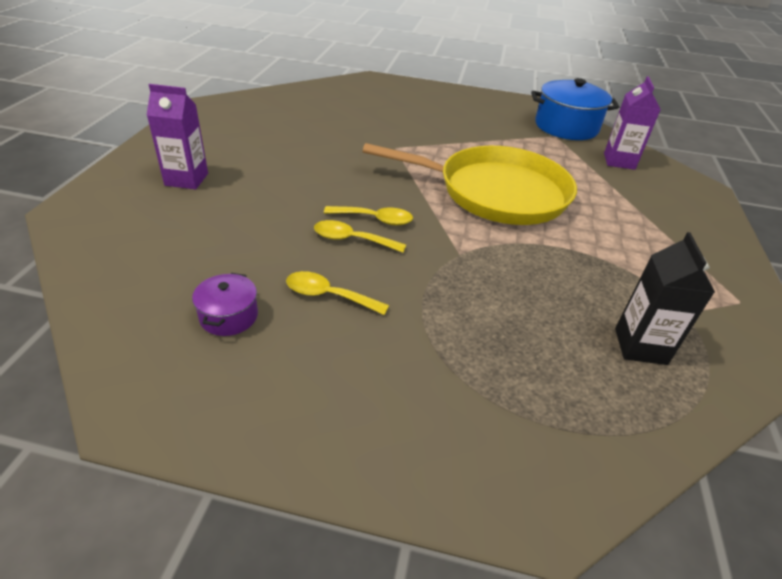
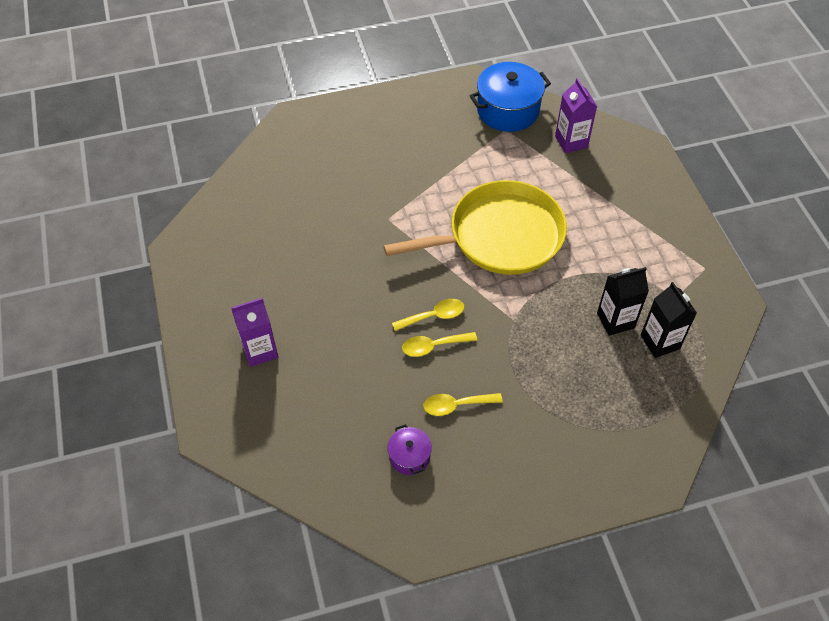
camera: 25 degrees left, 15 degrees up
none -> black carton [597,267,649,336]

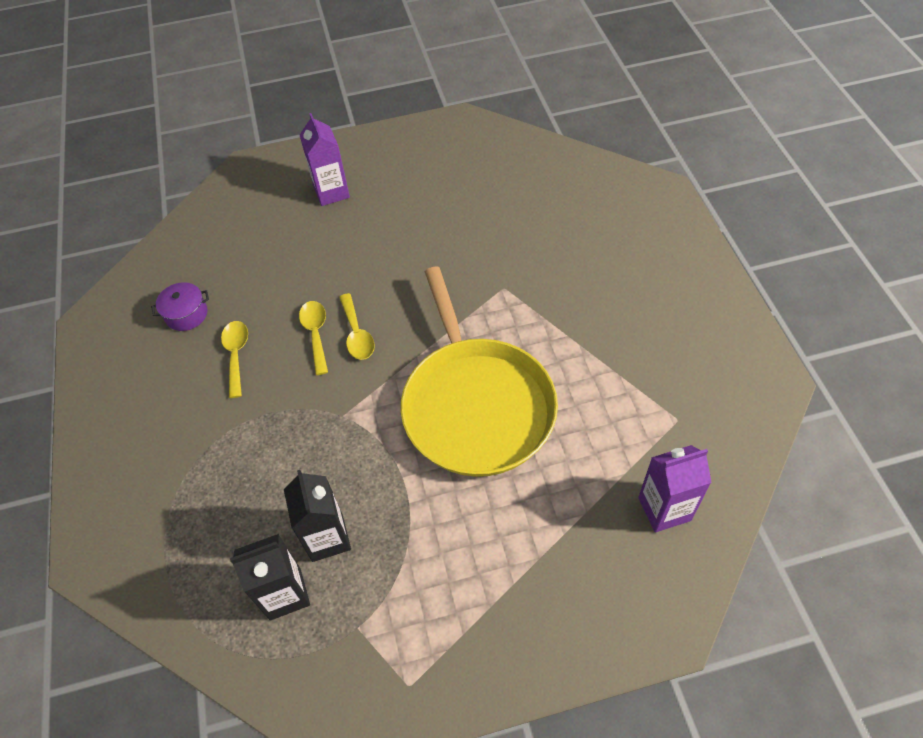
camera: 95 degrees right, 0 degrees up
blue pot [470,62,551,132] -> none

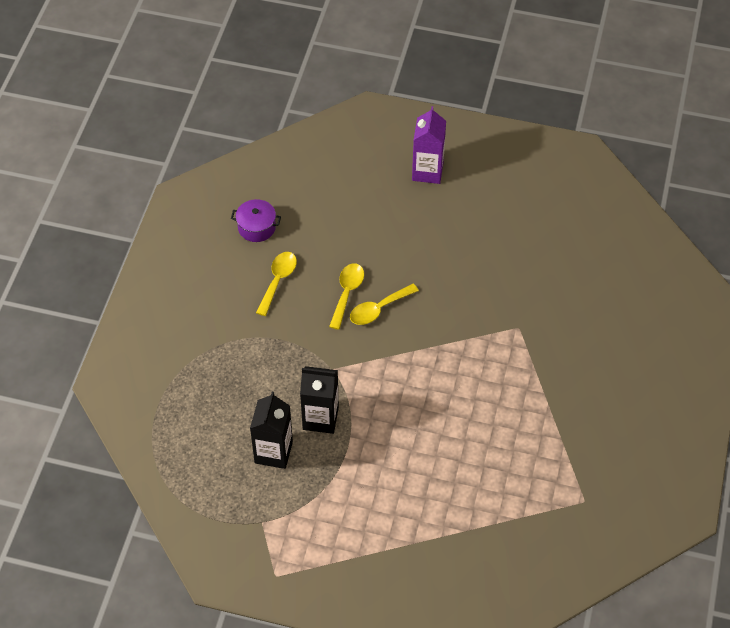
camera: 25 degrees right, 0 degrees up
black carton [230,534,310,621] -> black carton moved to [300,366,339,434]
yellow spoon [339,293,375,360] -> yellow spoon turned 45 degrees clockwise [350,283,419,325]
yellow pan [401,267,558,477] -> none
purple carton [638,445,712,533] -> none

